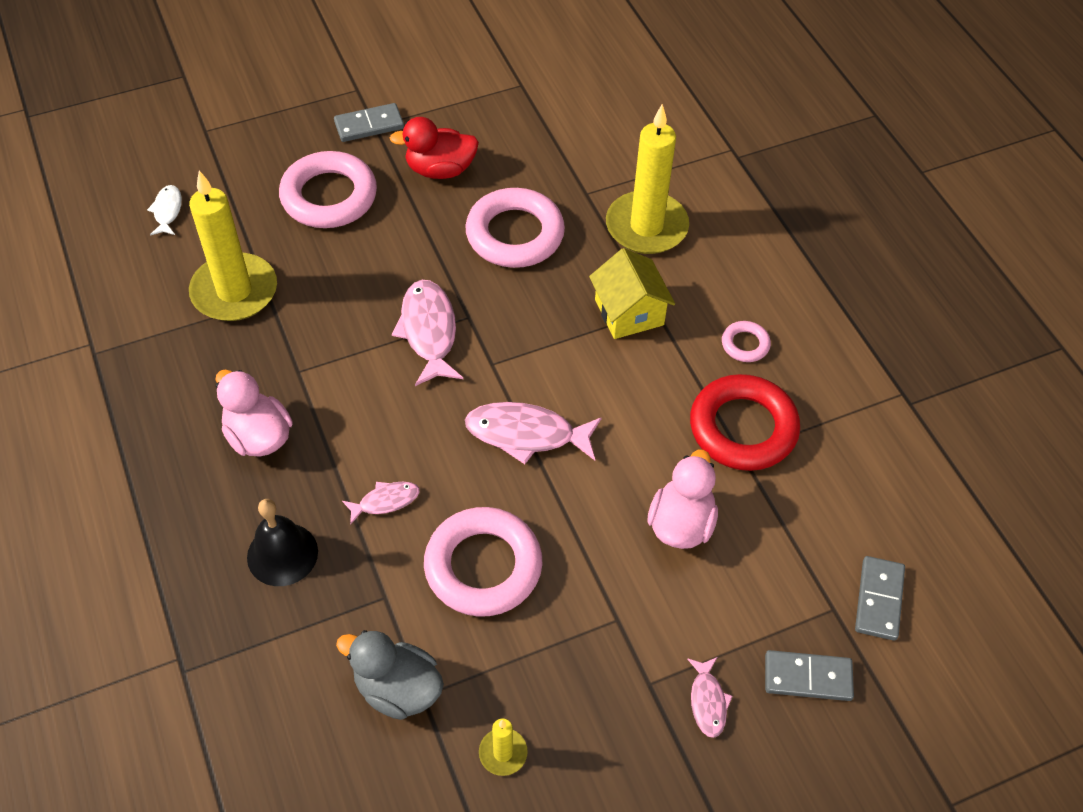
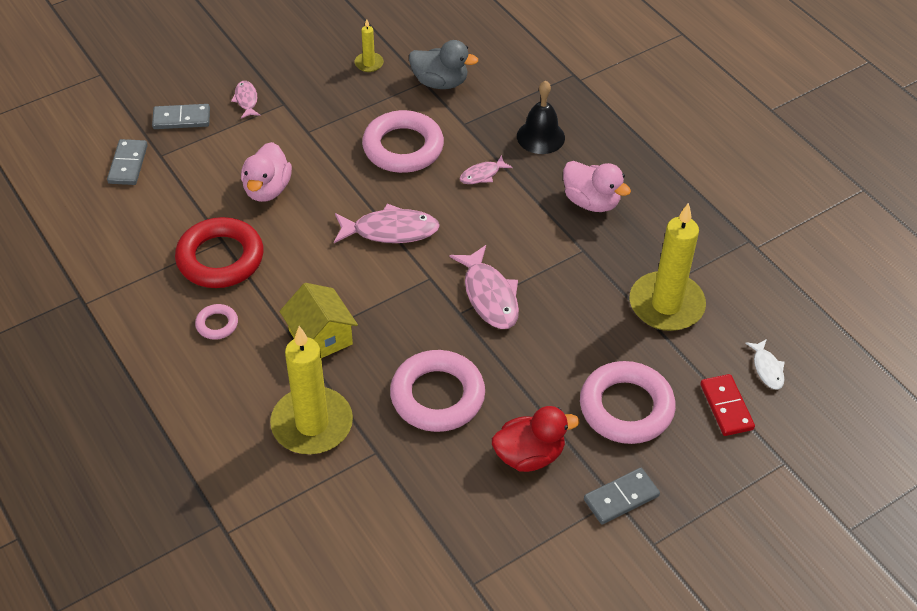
camera: 170 degrees right, 5 degrees down
none -> red domino [700,374,755,436]

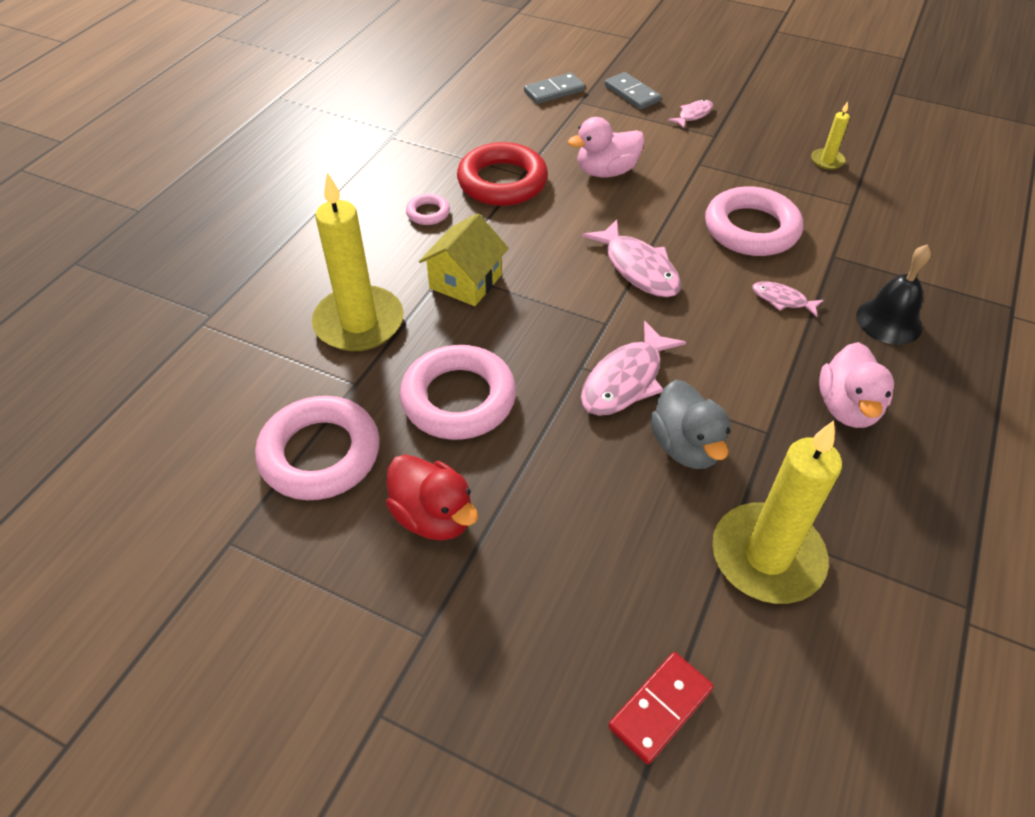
camera: 60 degrees right, 0 degrees up
grey duck [409,40,478,89] -> grey duck moved to [650,380,730,469]
pink ring [580,361,676,444] -> pink ring moved to [255,396,380,500]
grey domino [584,468,660,525] -> none
white fish [745,339,785,390] -> none

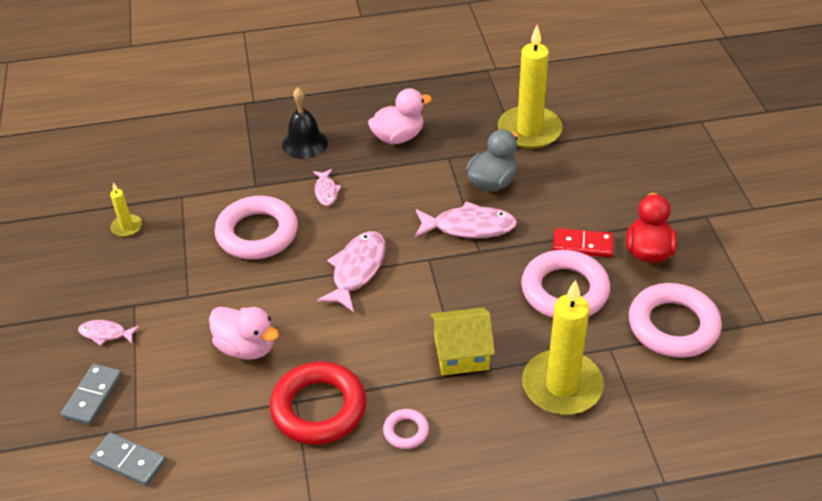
camera: 125 degrees left, 5 degrees down
red domino [608,652,714,764] -> red domino moved to [553,228,614,258]

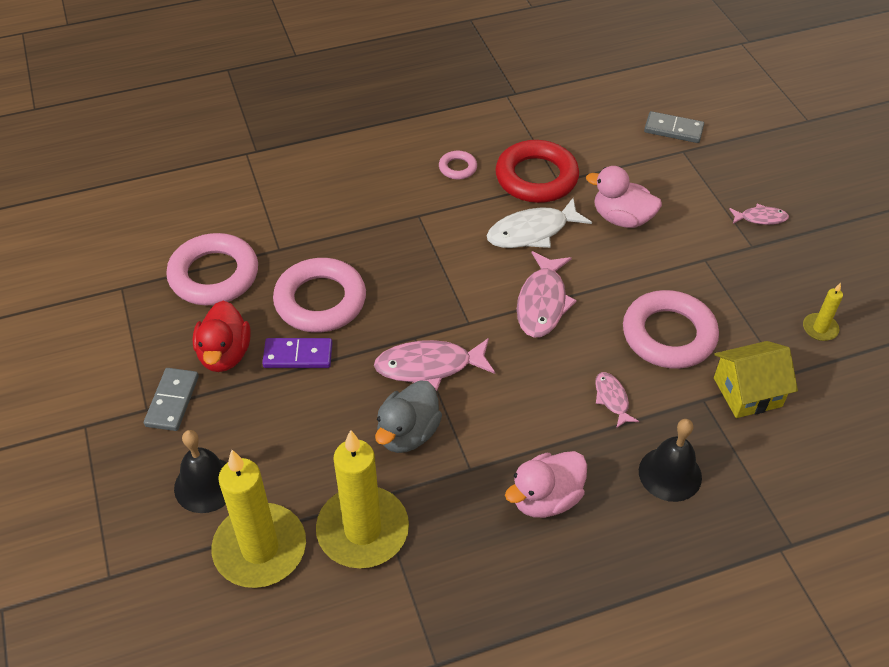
camera: 170 degrees right, 5 degrees up
grey domino [61,364,122,425] -> grey domino moved to [144,368,199,431]
yellow house [430,307,495,376] -> yellow house moved to [714,341,798,418]
yellow candle [522,280,604,415] -> yellow candle moved to [212,450,306,588]
red domino [553,228,614,258] -> purple domino [262,338,332,368]
none -> black bell [174,430,227,513]
none -> white fish [487,198,592,248]

